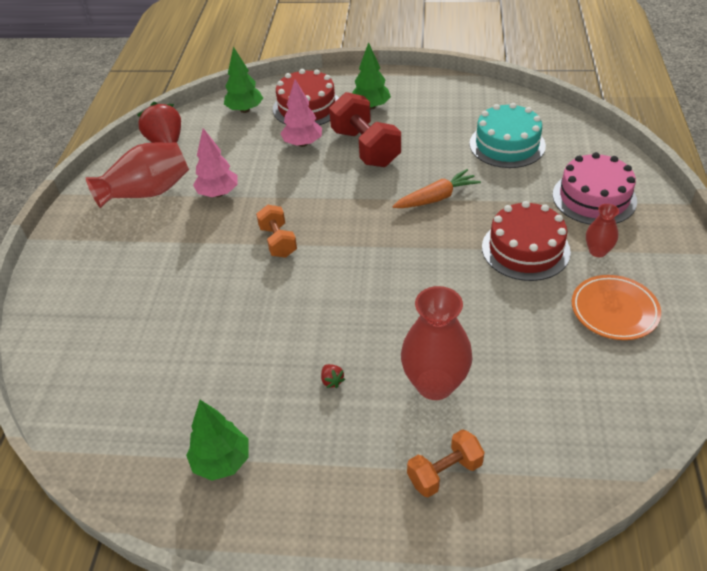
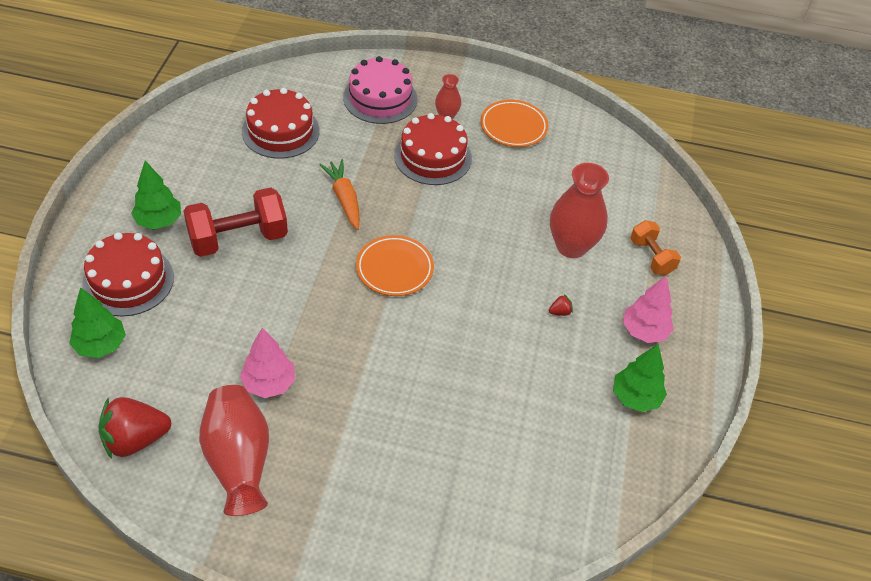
camera: 90 degrees left, 5 degrees up
orange dumbbell [256,205,297,258] -> none
pink tree [280,79,322,147] -> pink tree moved to [623,276,674,343]
turquoise cake [469,103,546,168] -> red cake [242,88,320,159]
none -> orange plate [356,235,434,296]

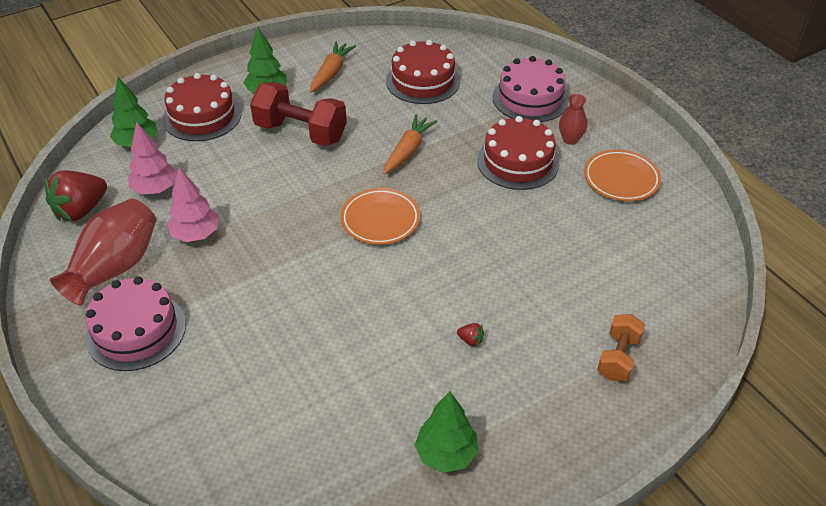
camera: 50 degrees right, 5 degrees down
red strawberry [98,397,171,459] -> red strawberry turned 75 degrees counterclockwise [44,170,107,221]
red vase [550,163,609,258] -> none
pink tree [623,276,674,343] -> pink tree moved to [128,122,177,194]
none -> pink cake [85,277,186,371]
none -> orange carrot [310,41,356,92]

